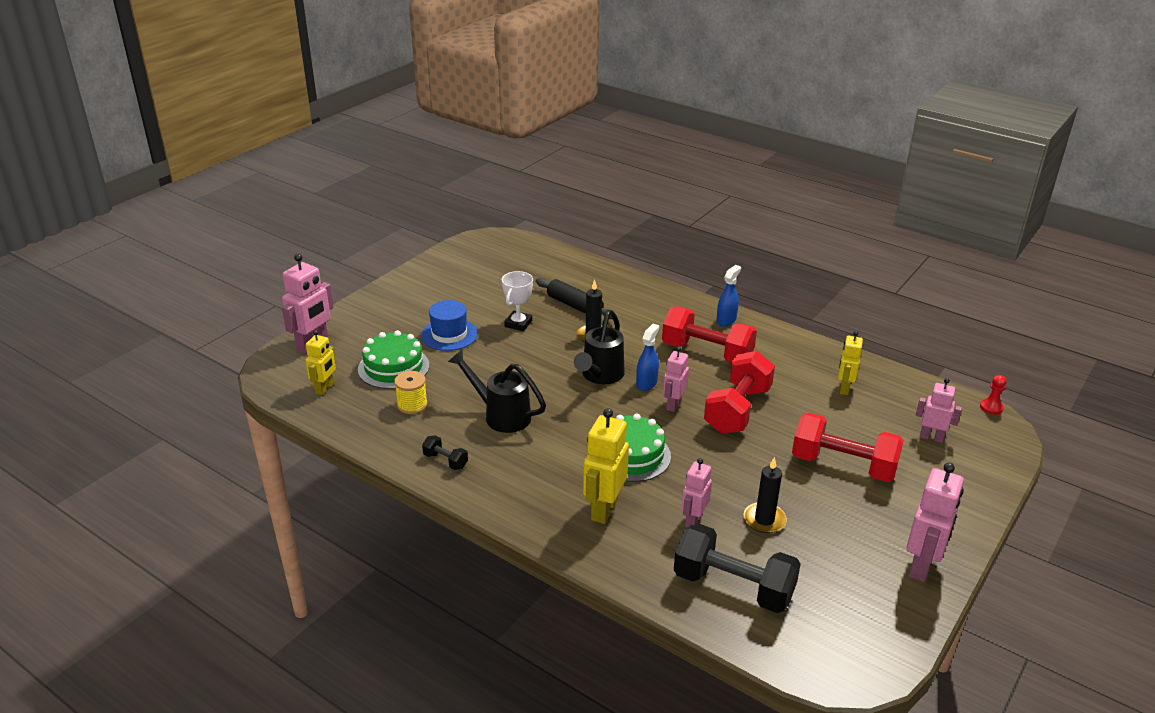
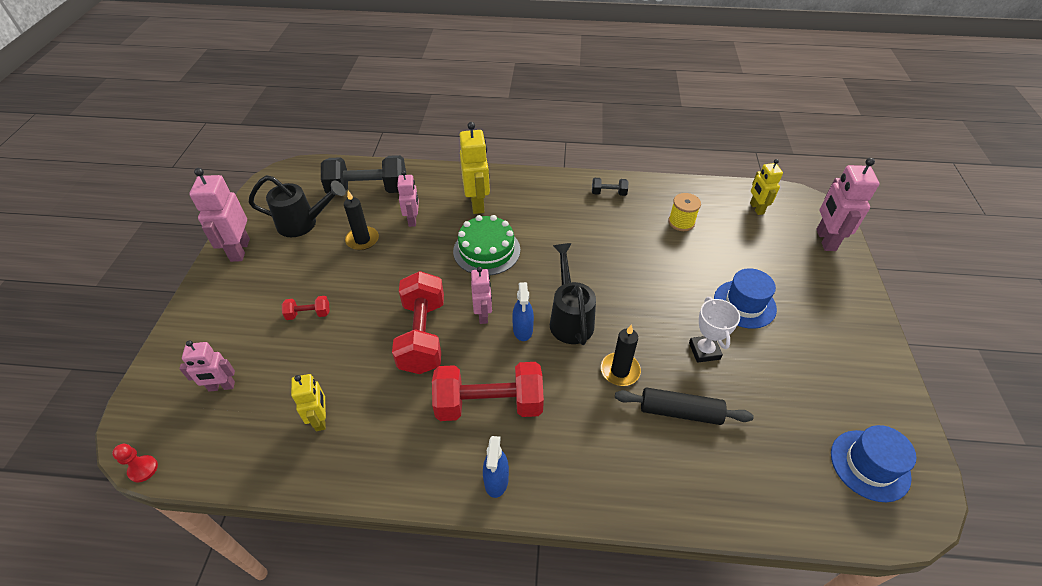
camera: 150 degrees right, 15 degrees up
green cake [358,330,429,389] -> none
black watering can [448,350,546,433] -> black watering can moved to [249,175,346,237]
red dumbbell [792,413,904,482] -> red dumbbell [282,296,330,320], size x0.45
none -> blue hat [831,425,916,502]

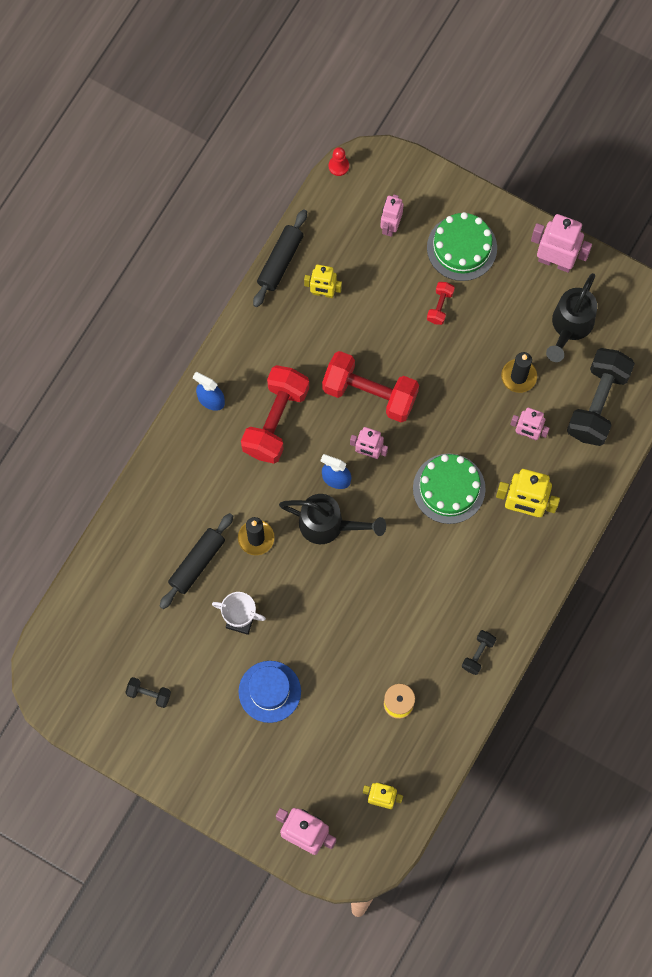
camera: 115 degrees right, 25 degrees up
blue hat [831,425,916,502] -> none
none -> black dumbbell [125,677,171,708]
none -> black rolling pin [253,209,307,307]
none -> green cake [427,212,497,281]

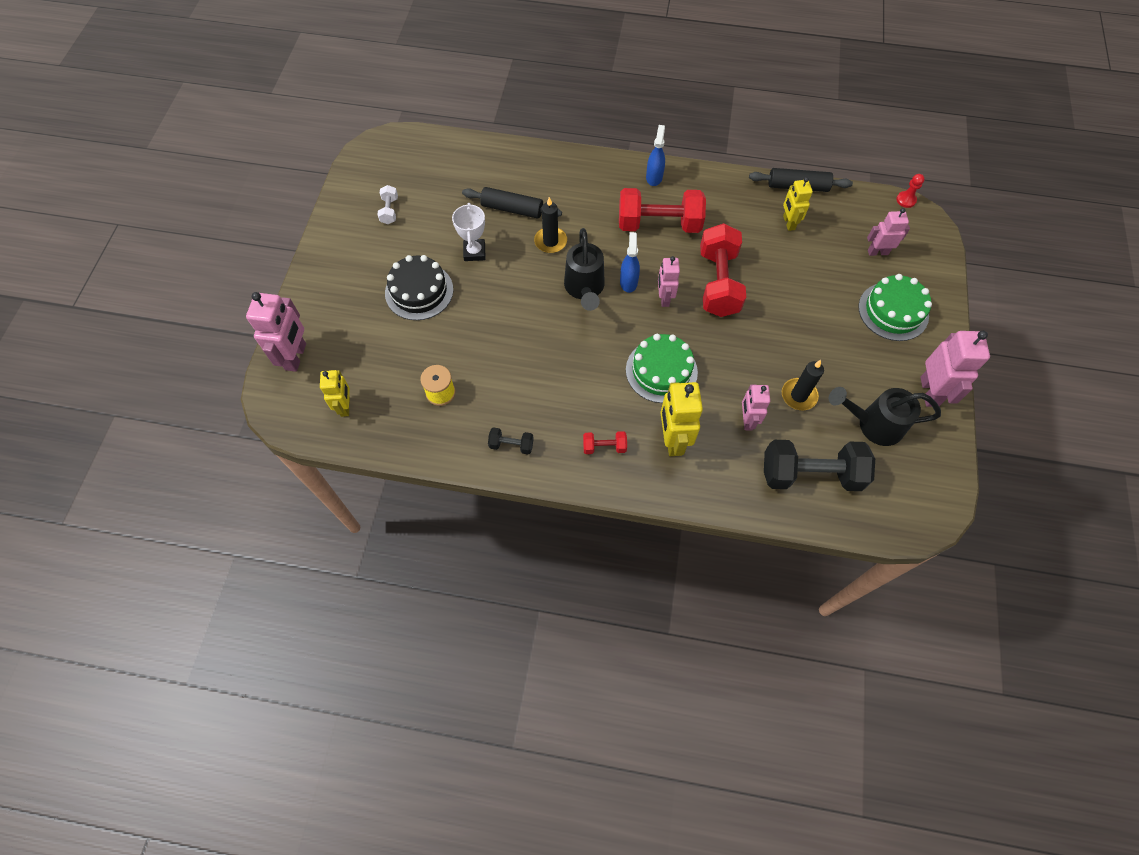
camera: 70 degrees right, 10 degrees down
black dumbbell [125,677,171,708] -> white dumbbell [378,185,398,224]
blue hat [239,661,301,723] -> black cake [385,255,453,320]
red dumbbell [427,282,455,325] -> red dumbbell moved to [583,431,627,454]

